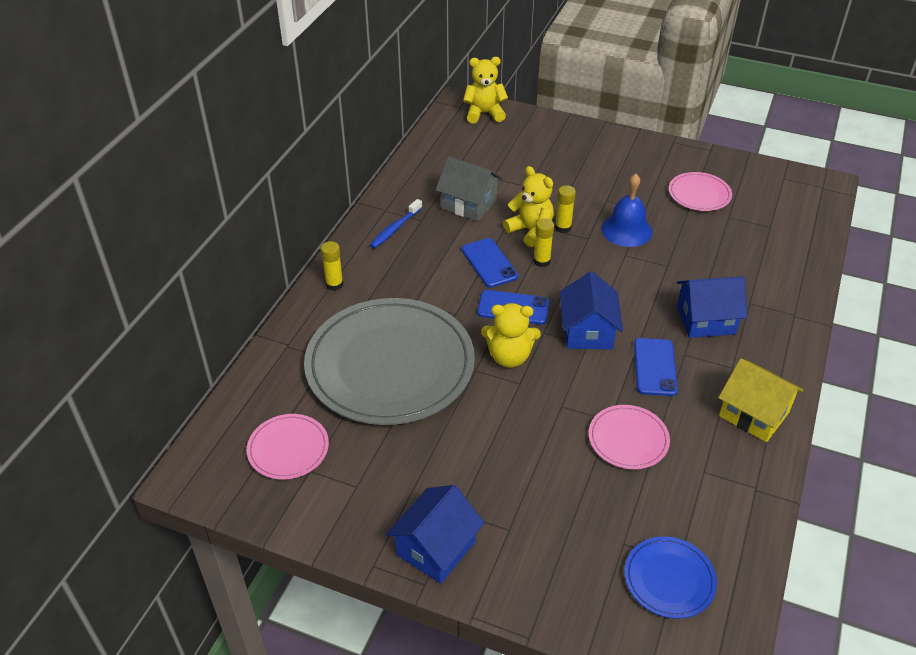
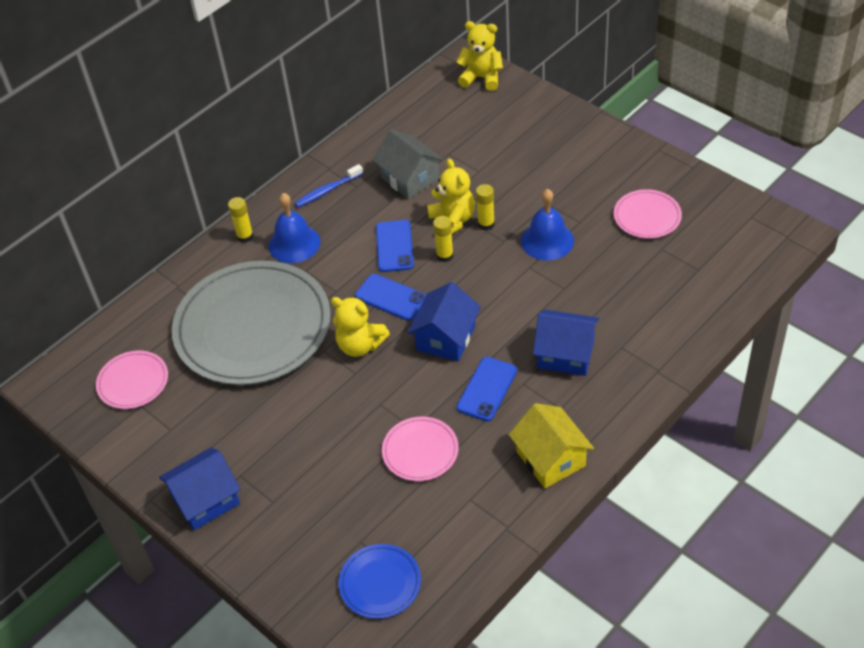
camera: 25 degrees right, 5 degrees up
none -> blue bell [269,193,320,263]

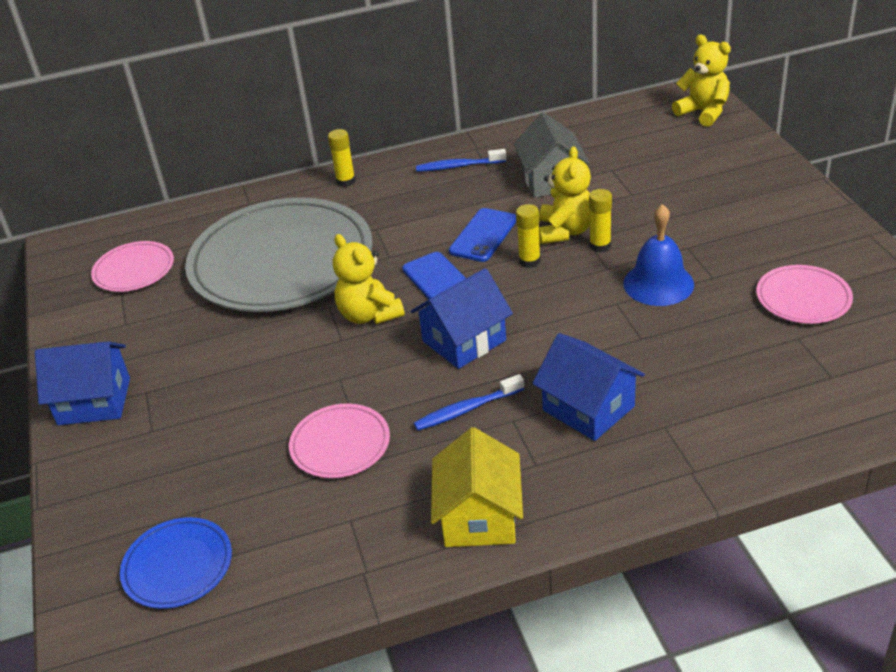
camera: 30 degrees right, 10 degrees down
blue bell [269,193,320,263] -> none
blue phone [457,357,517,421] -> blue toothbrush [414,374,524,431]

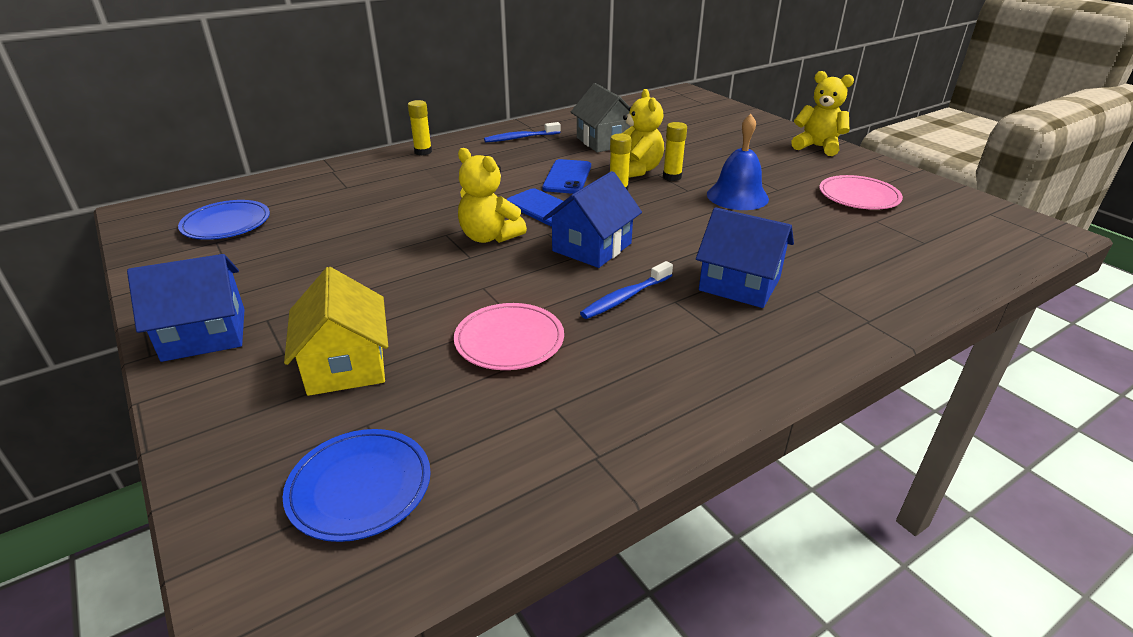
camera: 20 degrees left, 5 degrees down
pink plate [91,241,174,292] -> blue plate [178,200,270,240]
grey plate [185,197,373,312] -> none
yellow house [431,427,523,547] -> yellow house moved to [284,267,388,396]
yellow teddy bear [672,35,731,127] -> yellow teddy bear moved to [791,71,854,156]

